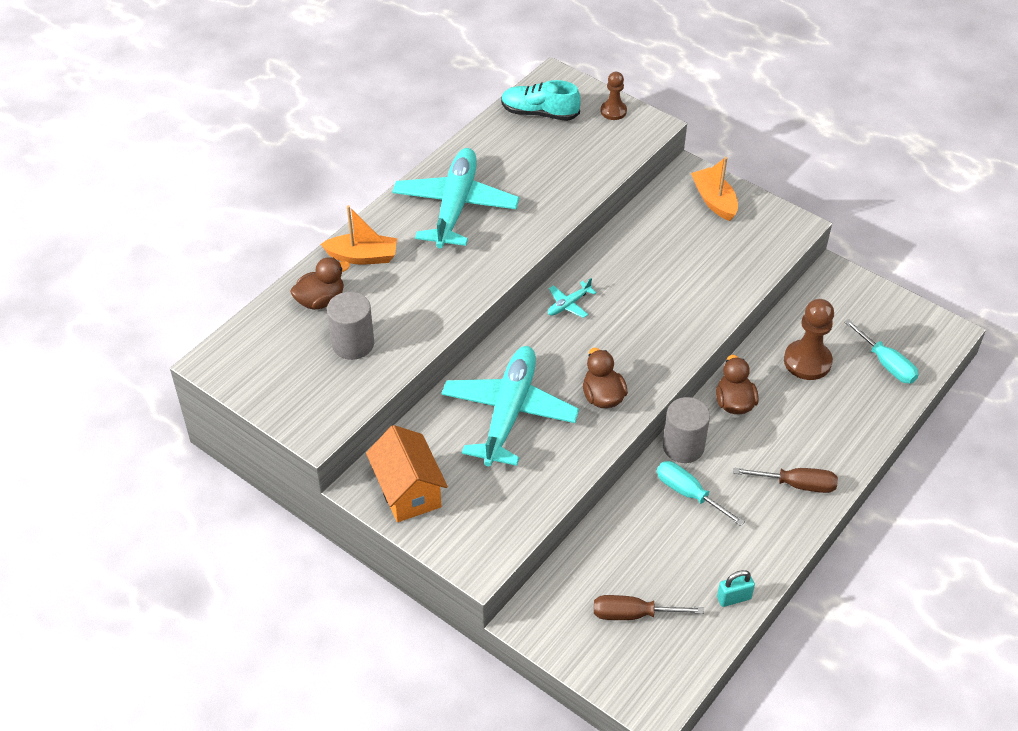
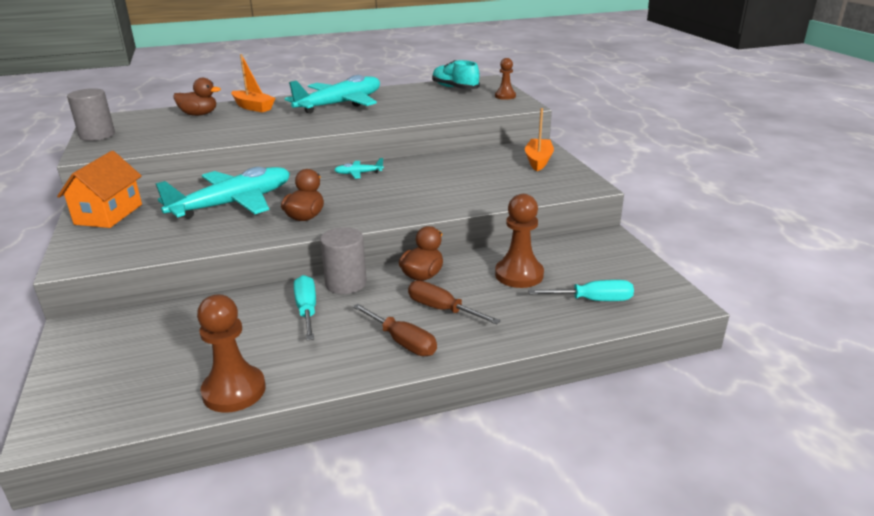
camera: 35 degrees right, 20 degrees down
grey cylinder [327,292,374,360] -> grey cylinder moved to [67,88,115,141]
brown screwdriver [594,595,704,620] -> brown screwdriver moved to [408,280,501,324]
turquoise padlock [717,570,755,607] -> brown pawn [197,295,265,413]
turquoise screwdriver [844,319,919,384] -> turquoise screwdriver turned 90 degrees counterclockwise [528,280,634,301]

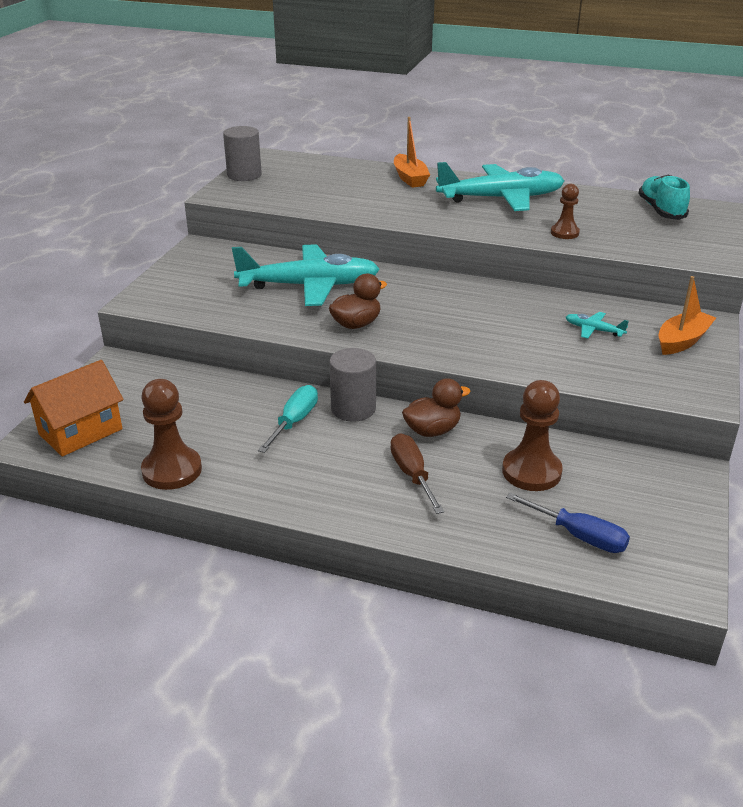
camera: 35 degrees right, 5 degrees up
orange house [57,151,142,228] -> orange house moved to [24,360,124,457]
brown duck [173,78,221,116] -> none
turquoise plane [334,158,384,179] -> turquoise plane moved to [566,312,629,339]
brown screwdriver [353,304,437,356] -> none
brown pawn [495,58,516,100] -> brown pawn moved to [551,184,580,239]
turquoise screwdriver [528,280,634,301] -> blue screwdriver [506,493,630,553]

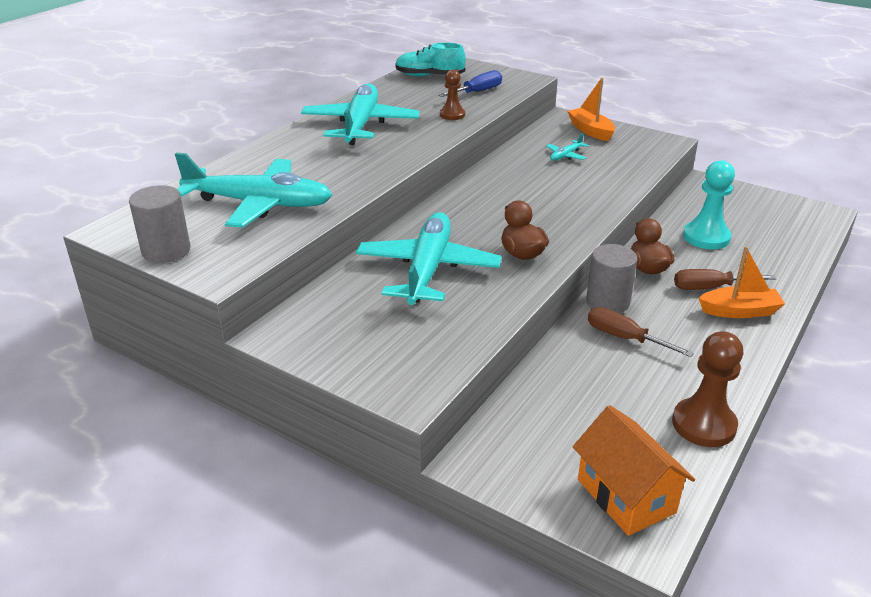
camera: 75 degrees left, 0 degrees up
turquoise screwdriver [258,385,318,453] -> brown screwdriver [588,307,694,357]
orange boat [394,117,430,188] -> orange boat moved to [699,247,785,318]
brown pawn [502,380,563,491] -> turquoise pawn [683,160,735,250]
blue screwdriver [506,493,630,553] -> blue screwdriver moved to [438,70,502,97]
none -> turquoise plane [175,152,332,228]

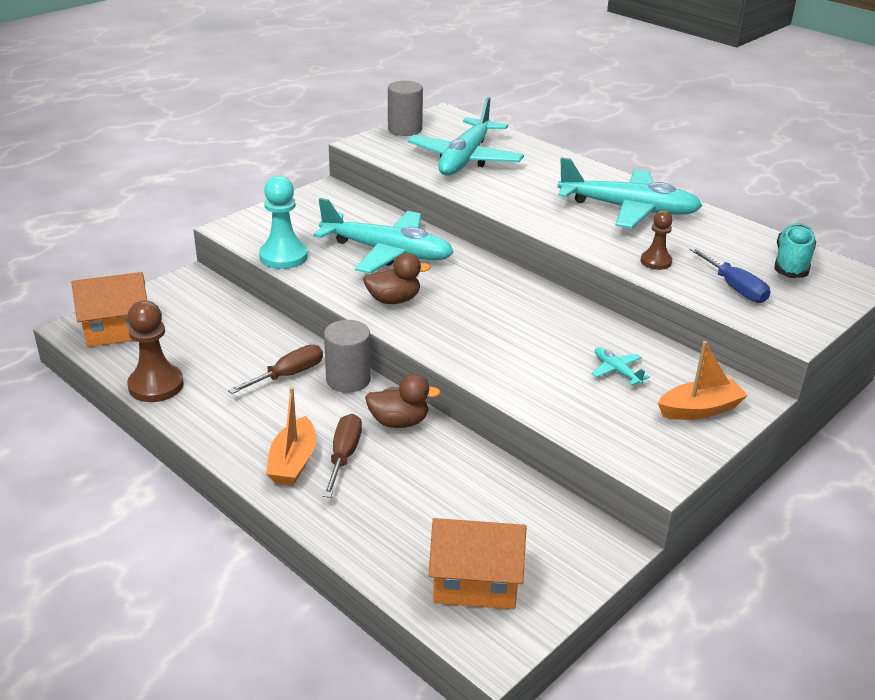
camera: 100 degrees right, 0 degrees up
turquoise pawn [683,160,735,250] -> turquoise pawn moved to [259,176,308,269]
none -> orange house [429,518,526,609]

